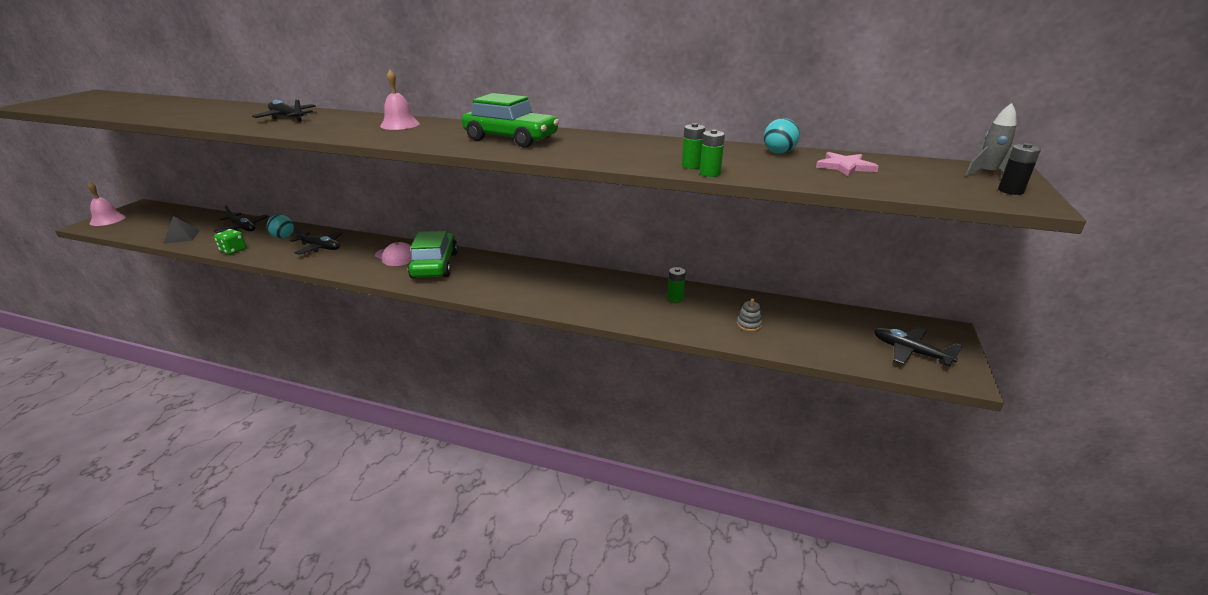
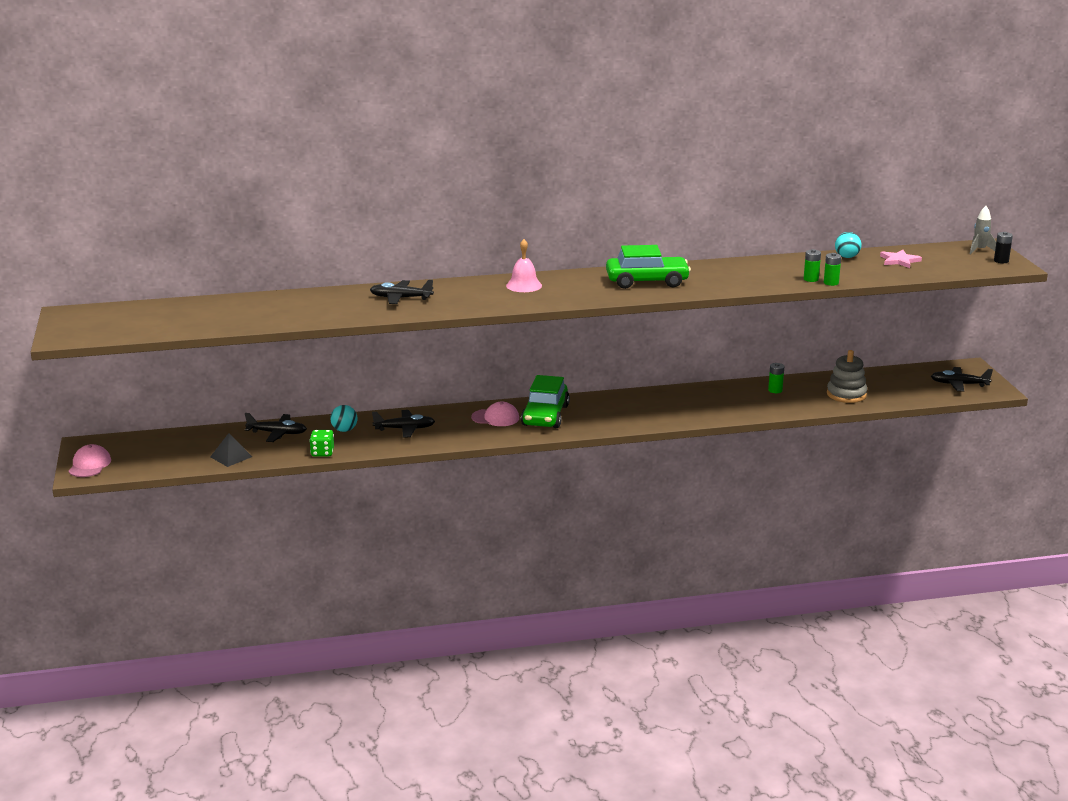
camera: 30 degrees left, 5 degrees down
pink bell [87,182,125,226] -> pink cap [69,444,111,477]
green car [408,231,458,278] -> green car turned 135 degrees counterclockwise [521,375,570,428]
grey stacking toy [737,299,762,332] -> grey stacking toy [827,350,867,403], size x1.96

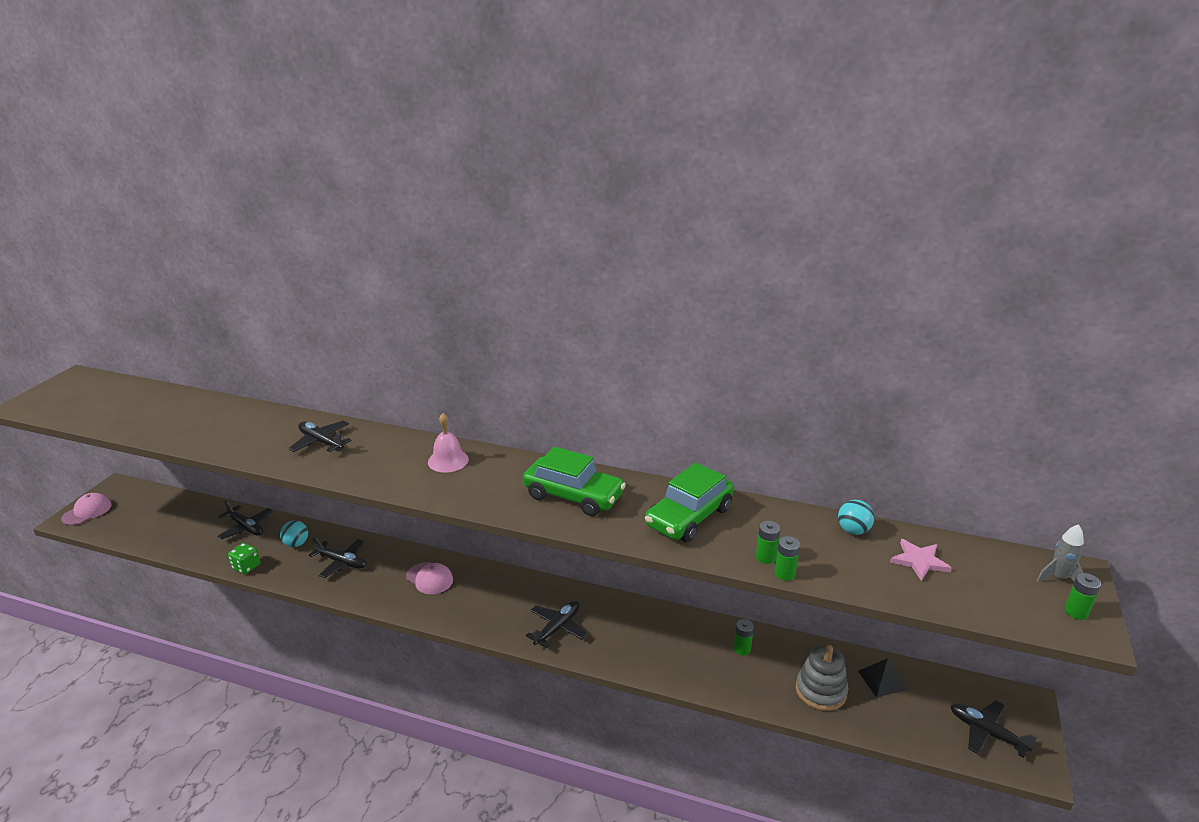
camera: 30 degrees right, 5 degrees up
black pyramid [210,433,252,467] -> black pyramid moved to [858,658,907,698]
green car [521,375,570,428] -> green car moved to [645,463,734,542]
black battery [994,232,1013,263] -> green battery [1064,573,1101,620]
none -> black plane [526,601,587,648]

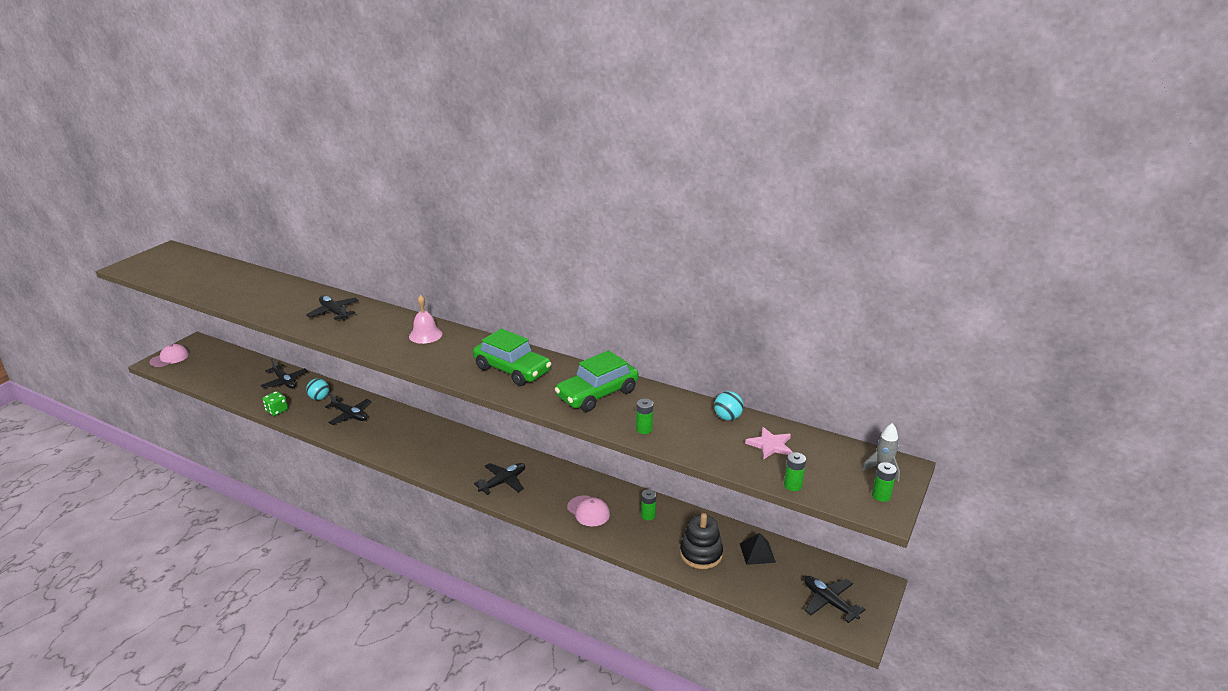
camera: 10 degrees right, 0 degrees up
pink cap [406,562,453,594] -> pink cap moved to [567,495,610,526]
green battery [775,536,800,581] -> green battery moved to [784,452,806,491]
grey stacking toy [796,645,848,711] -> black stacking toy [680,513,723,569]

